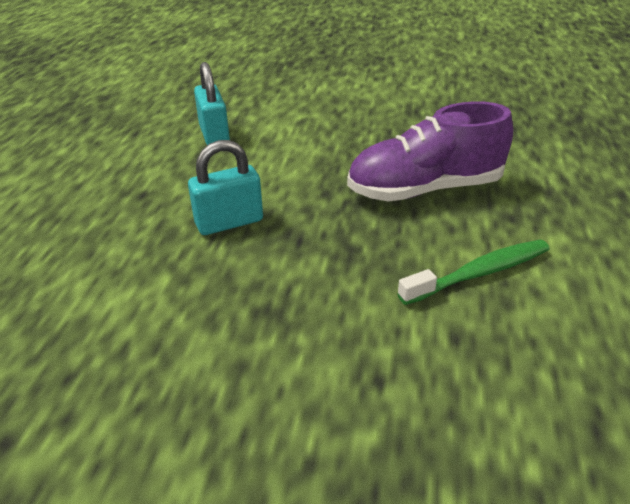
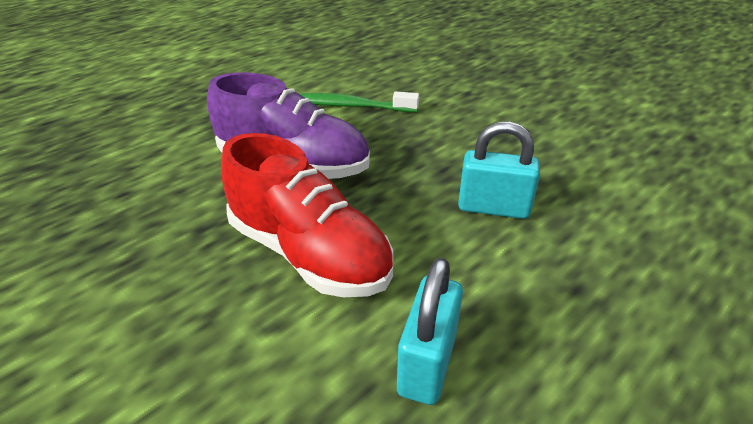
camera: 145 degrees left, 0 degrees up
none -> red shoe [221,133,393,297]

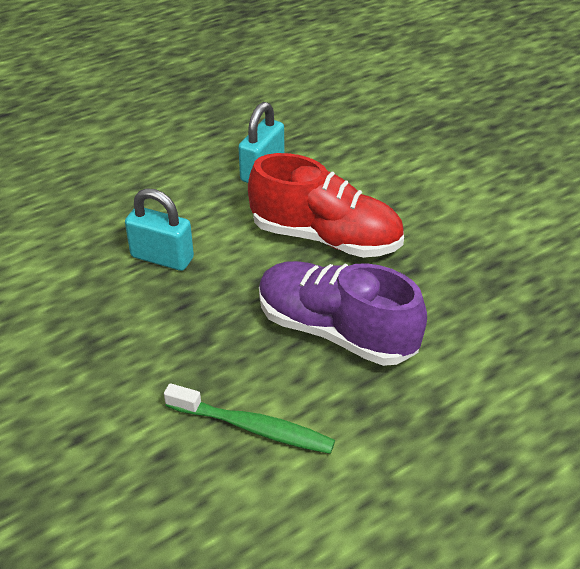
camera: 170 degrees left, 5 degrees up
red shoe [221,133,393,297] -> red shoe turned 150 degrees clockwise [248,153,404,258]

